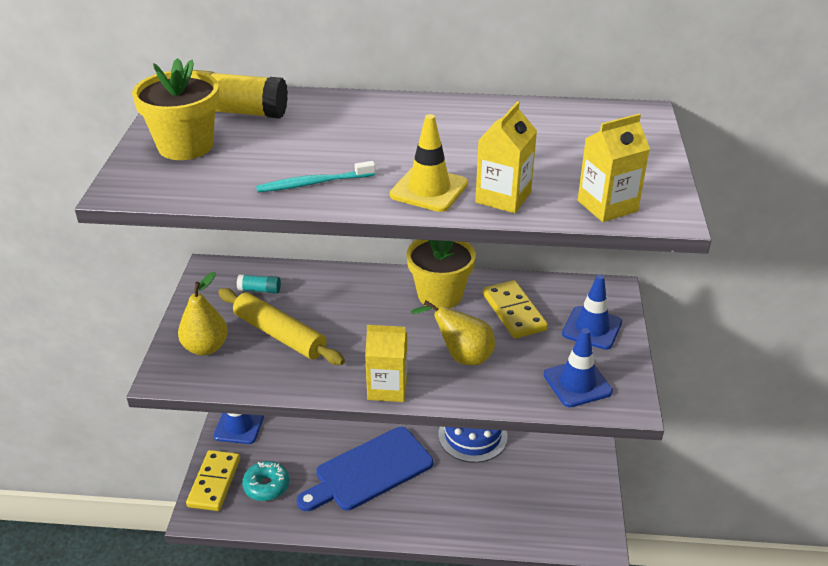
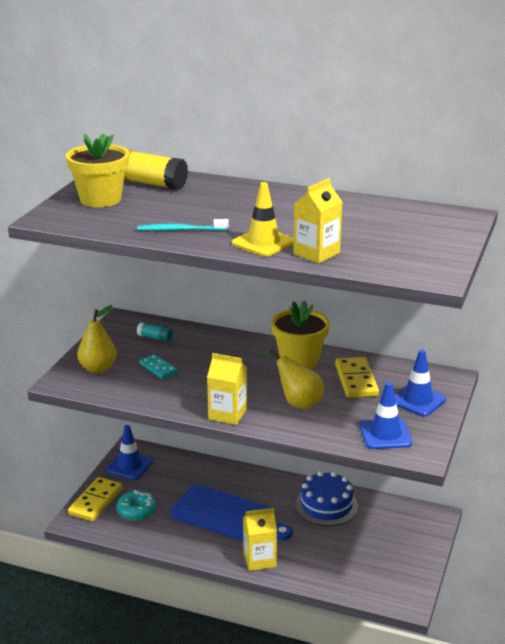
camera: 15 degrees right, 10 degrees down
yellow rolling pin [218,288,345,365] -> turquoise domino [139,354,178,379]
blue cutting board [296,427,433,511] -> blue cutting board turned 135 degrees counterclockwise [170,485,293,541]
yellow carton [578,114,650,222] -> yellow carton moved to [243,508,277,571]

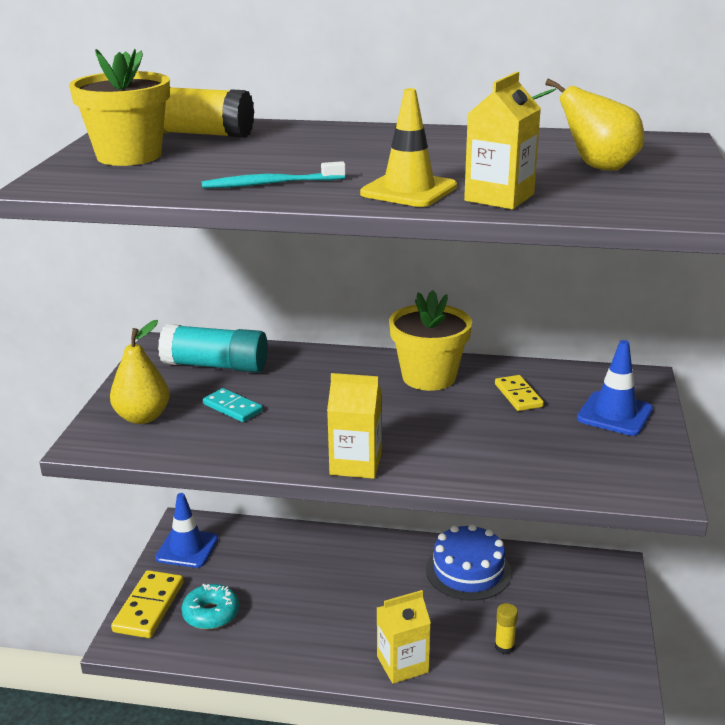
camera: 10 degrees left, 0 degrees up
turquoise glue stick [137,322,173,342] -> turquoise glue stick [158,324,268,373], size x2.08
blue cutting board [170,485,293,541] -> none
yellow pear [260,349,324,409] -> yellow pear moved to [532,79,644,171]
yellow domino [335,357,379,398] -> yellow domino [495,375,544,411], size x0.62
blue traffic cone [359,382,412,449] -> none
none -> yellow glue stick [495,603,518,654]

